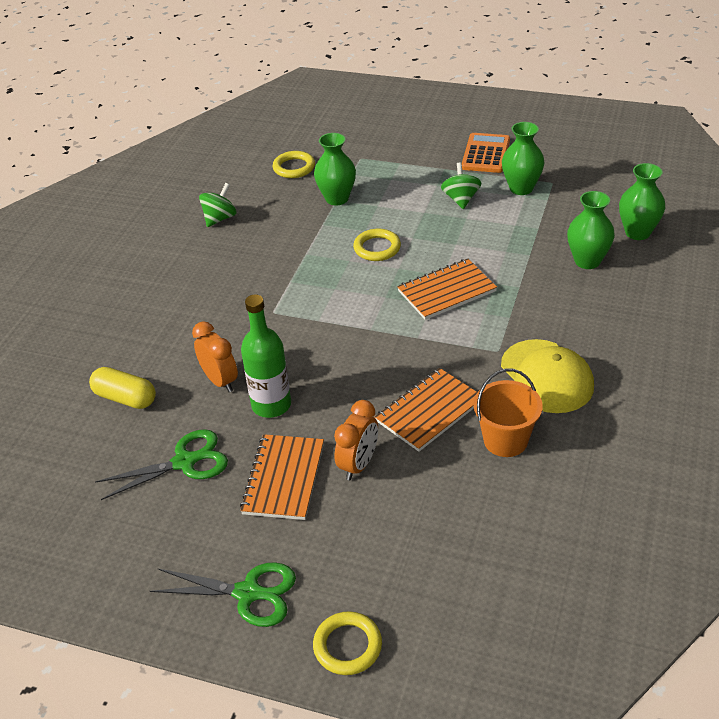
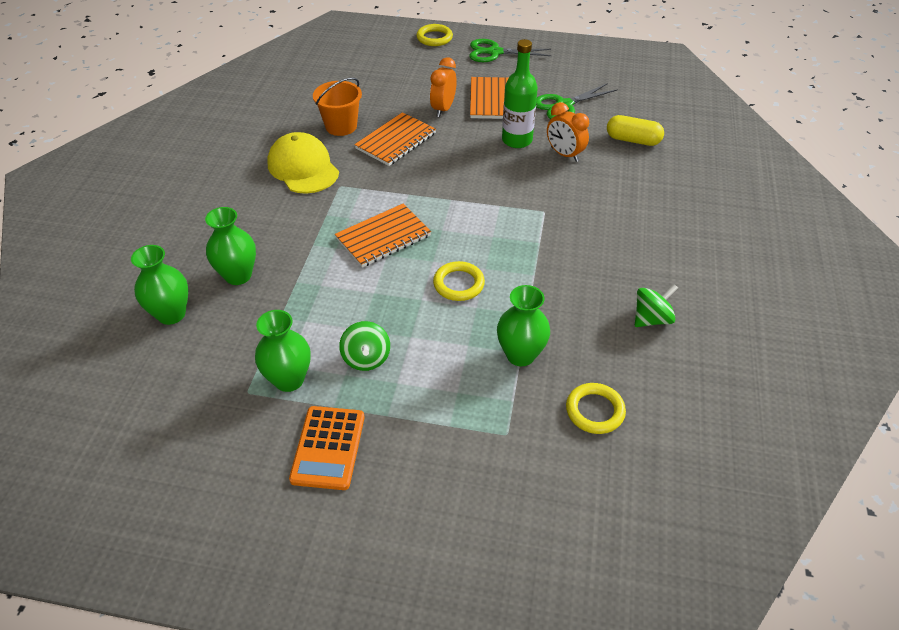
camera: 170 degrees right, 5 degrees up
green spinning top [199,183,237,227] -> green spinning top turned 150 degrees counterclockwise [635,284,678,327]

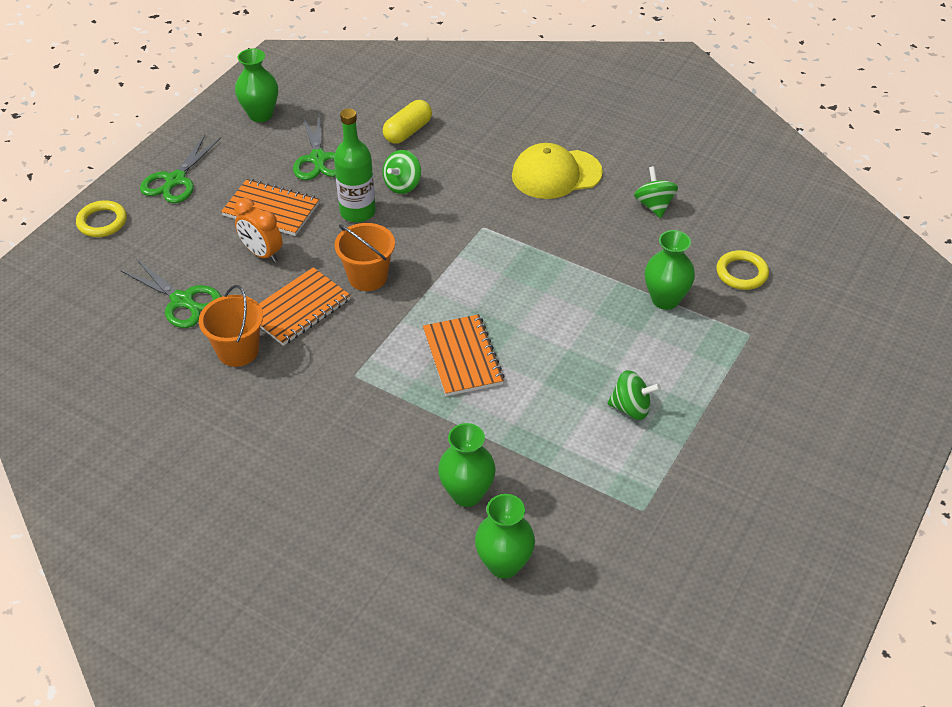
camera: 70 degrees left, 0 degrees up
green vase [255,310,311,392] -> green vase moved to [235,48,278,122]
yellow cap [267,132,339,194] -> yellow cap moved to [512,143,603,199]
orange calculator [289,406,365,490] -> none
orange notebook [354,112,436,166] -> orange notebook turned 75 degrees clockwise [259,267,351,346]
yellow ring [433,261,485,301] -> none
orange clock [547,102,589,162] -> green spinning top [383,150,421,194]
none -> green scissors [120,259,222,328]
none -> orange bucket [335,223,395,291]

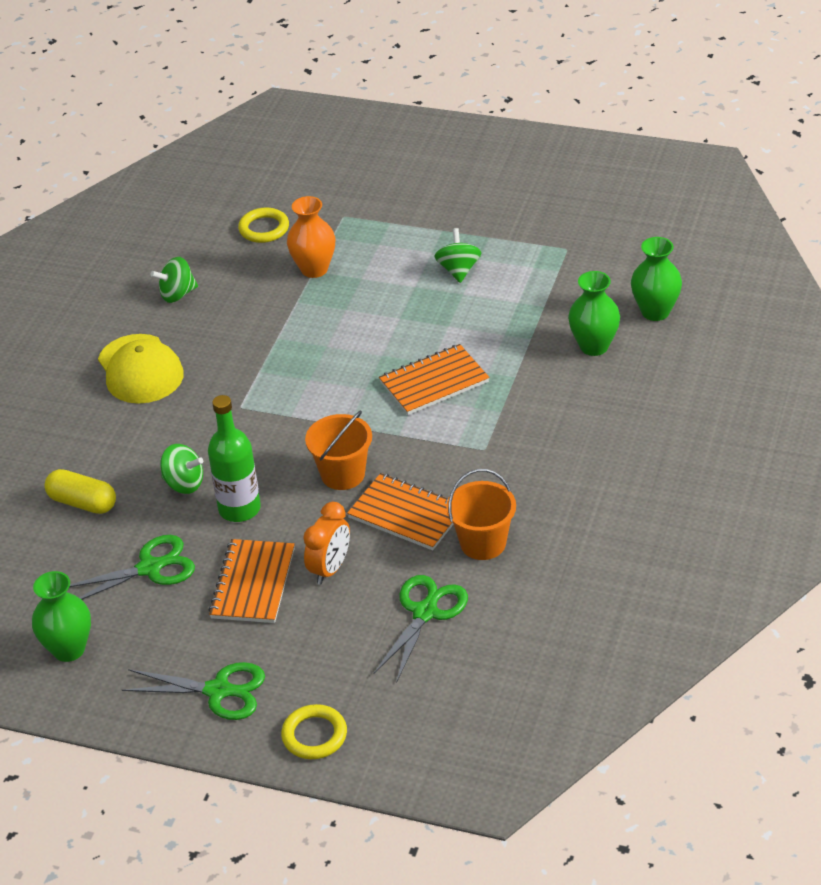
camera: 100 degrees left, 5 degrees down
green vase [645,230,695,310] -> orange vase [287,196,336,278]

